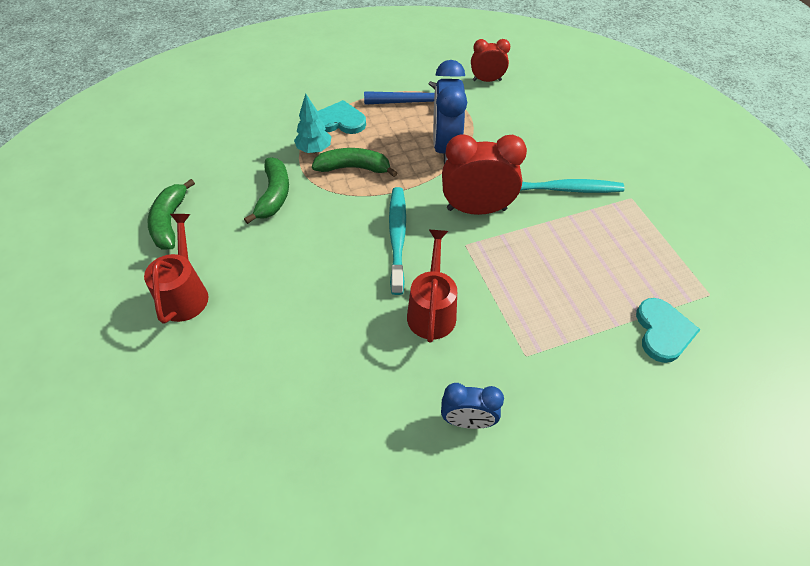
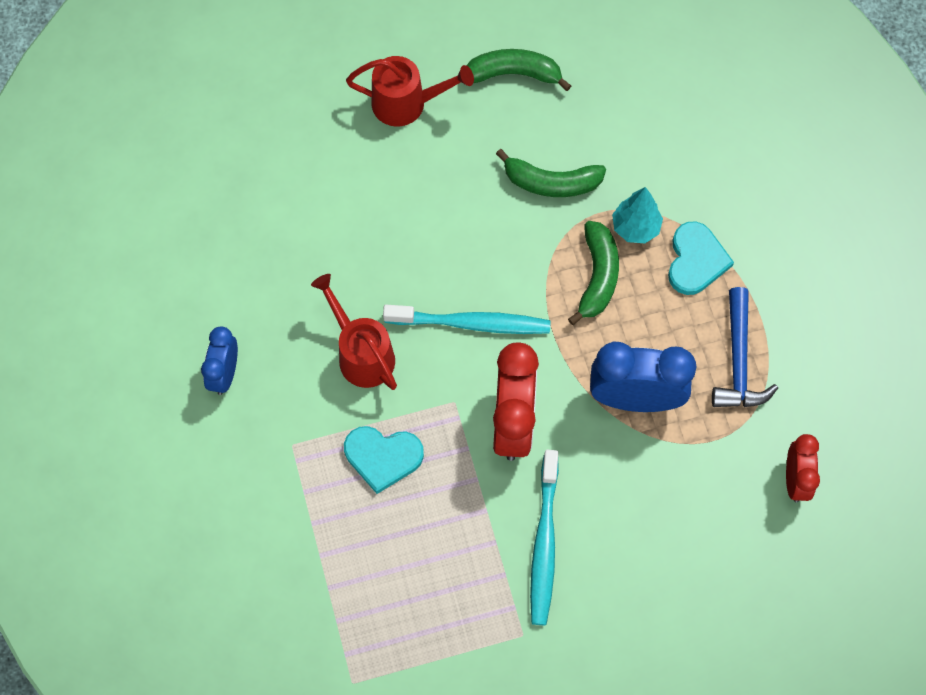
camera: 95 degrees right, 15 degrees up
red watering can [407,230,457,343] -> red watering can turned 135 degrees counterclockwise [311,274,397,390]
turquoise heart [636,298,701,363] -> turquoise heart moved to [344,426,424,494]

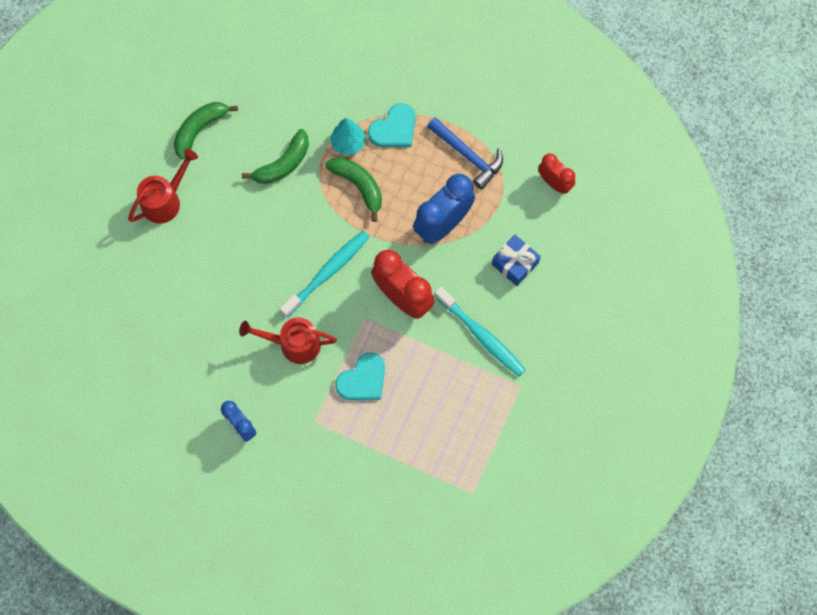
camera: 50 degrees left, 5 degrees up
turquoise heart [668,222,734,295] -> turquoise heart turned 90 degrees clockwise [368,103,416,147]
none -> blue gift [492,235,541,286]

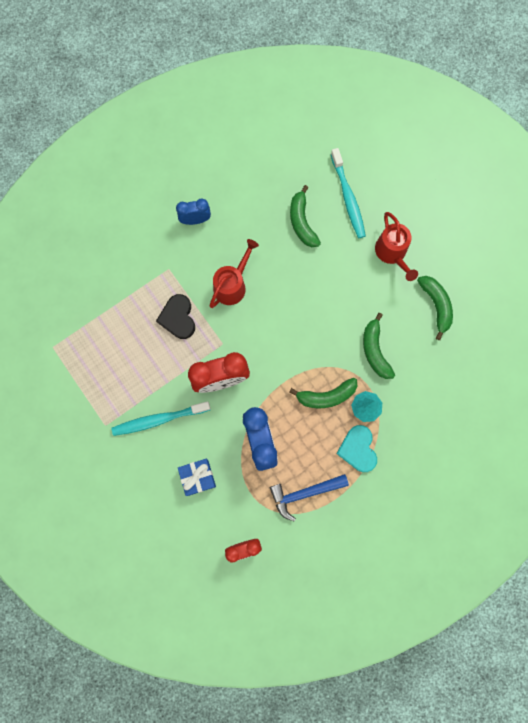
camera: 120 degrees right, 5 degrees up
turquoise toothbrush [280,231,370,318] -> turquoise toothbrush moved to [331,148,366,238]
turquoise heart [335,352,385,400] -> black heart [156,294,195,339]
none -> green banana [290,185,321,247]

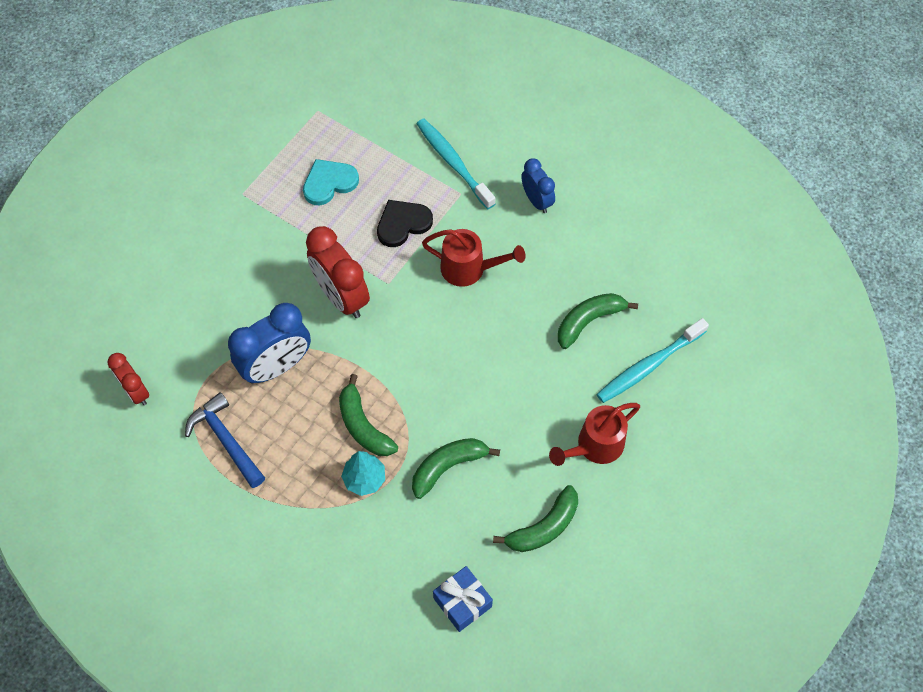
camera: 70 degrees right, 15 degrees down
turquoise toothbrush [111,401,211,436] -> turquoise toothbrush moved to [417,119,496,209]
blue gift [178,459,216,496] -> blue gift moved to [433,566,493,632]
turquoise heart [336,425,377,472] -> turquoise heart moved to [303,159,359,205]

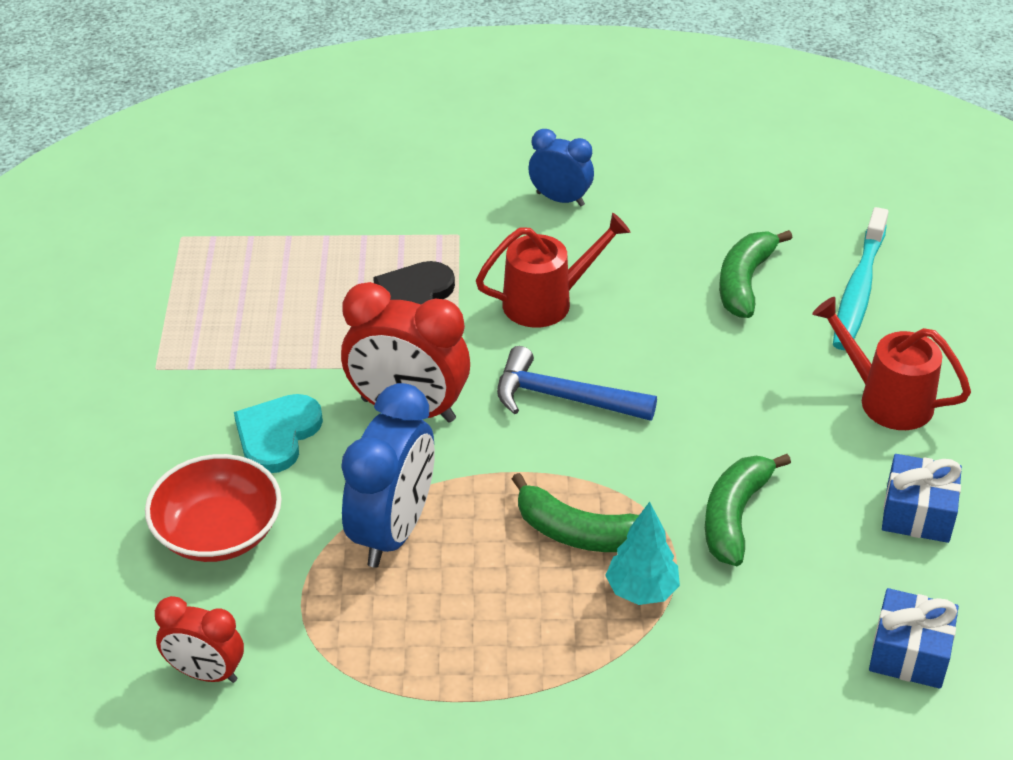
camera: 35 degrees left, 20 degrees down
blue hammer [185,392,265,488] -> blue hammer moved to [497,346,657,421]
turquoise heart [303,159,359,205] -> turquoise heart moved to [234,394,323,473]
turquoise toothbrush [417,119,496,209] -> none
green banana [493,485,578,552] -> blue gift [882,454,962,543]
red watering can [549,403,640,466] -> red watering can turned 105 degrees clockwise [812,297,971,430]
none -> red bowl [145,454,282,562]

